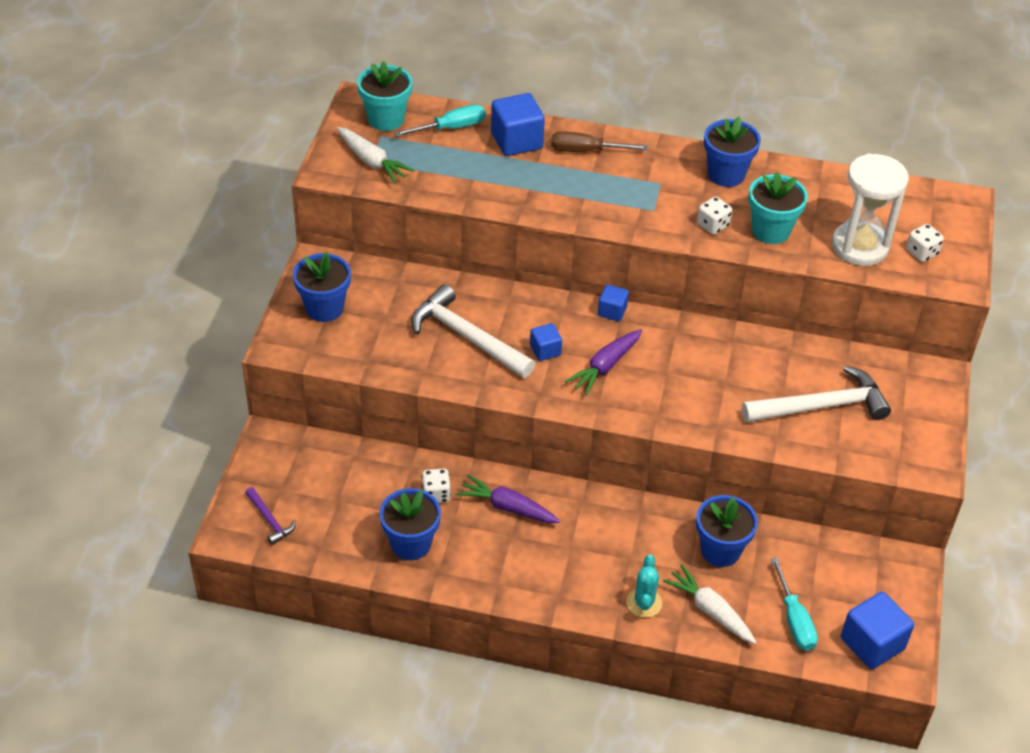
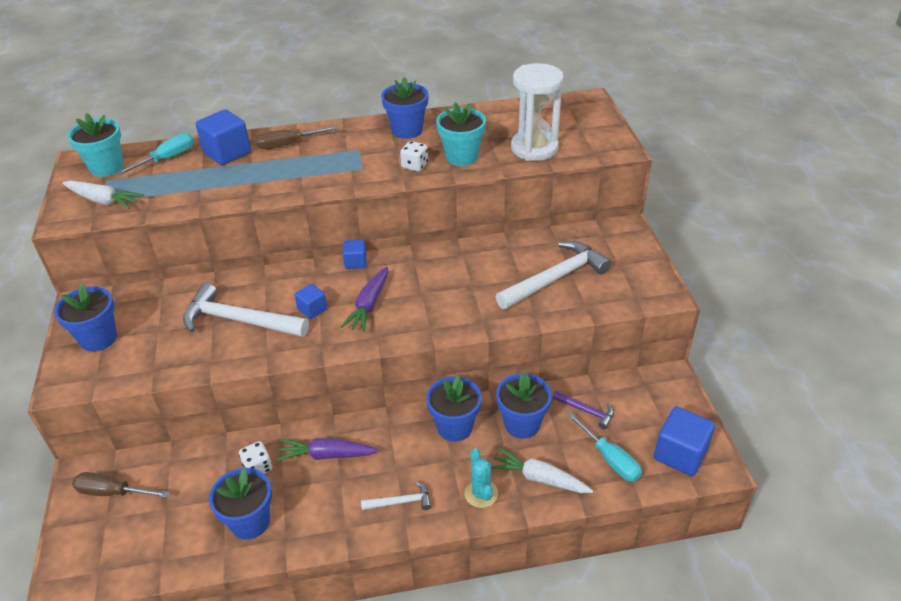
camera: 20 degrees left, 5 degrees down
purple hammer [245,487,296,545] -> purple hammer moved to [553,391,614,429]
white dice [906,224,944,262] -> none
none -> brown screwdriver [72,472,170,498]
none -> white hammer [361,481,432,510]
none -> blue flower pot [426,375,482,442]

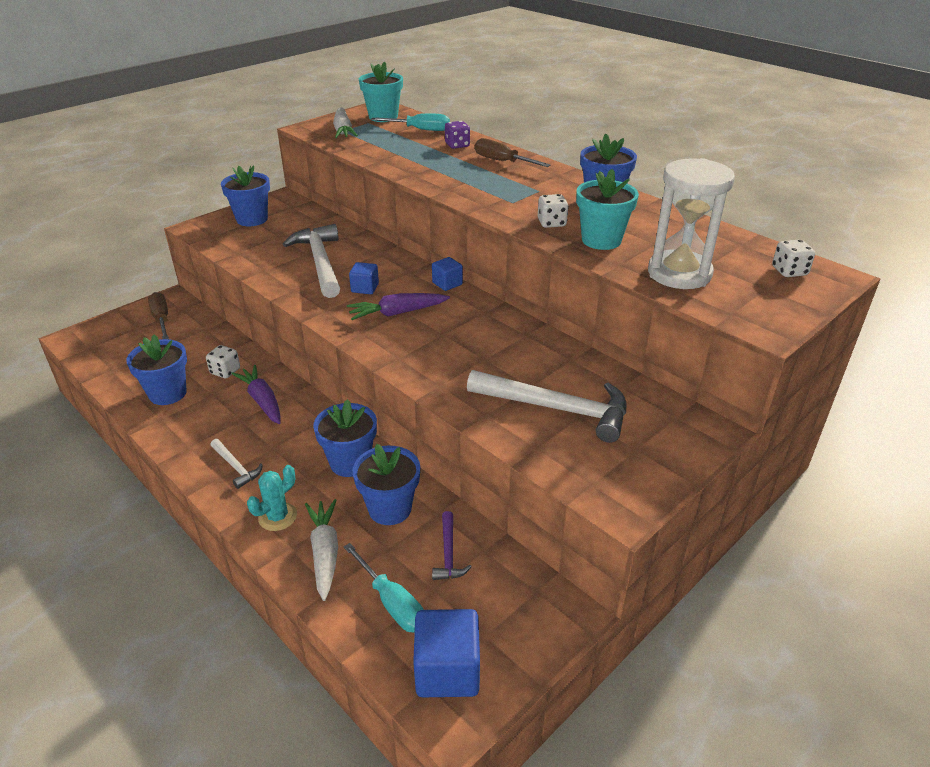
camera: 55 degrees right, 5 degrees down
blue cube [195,109,251,165] -> purple dice [445,121,470,149]
turquoise screwdriver [567,412,642,482] -> turquoise screwdriver turned 60 degrees counterclockwise [344,543,424,633]
none -> white dice [772,240,815,277]

